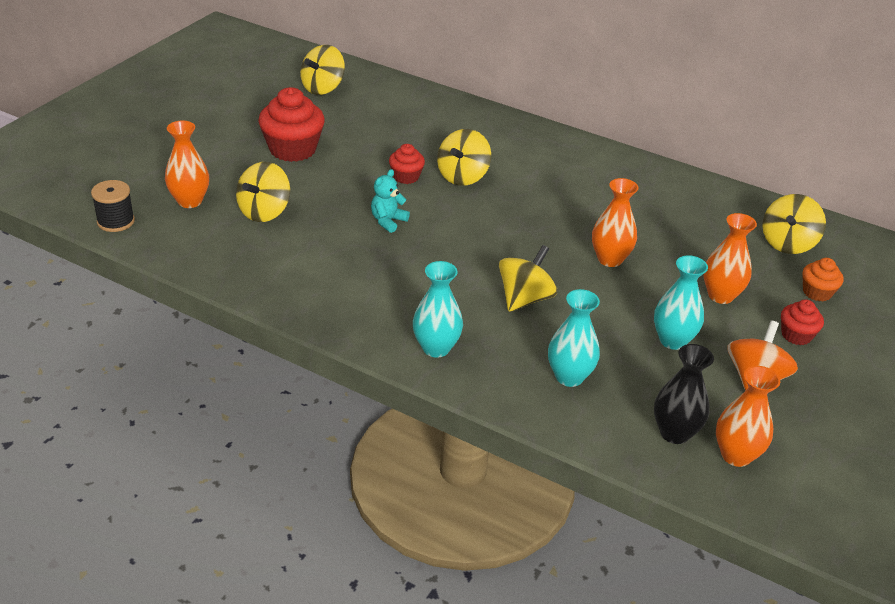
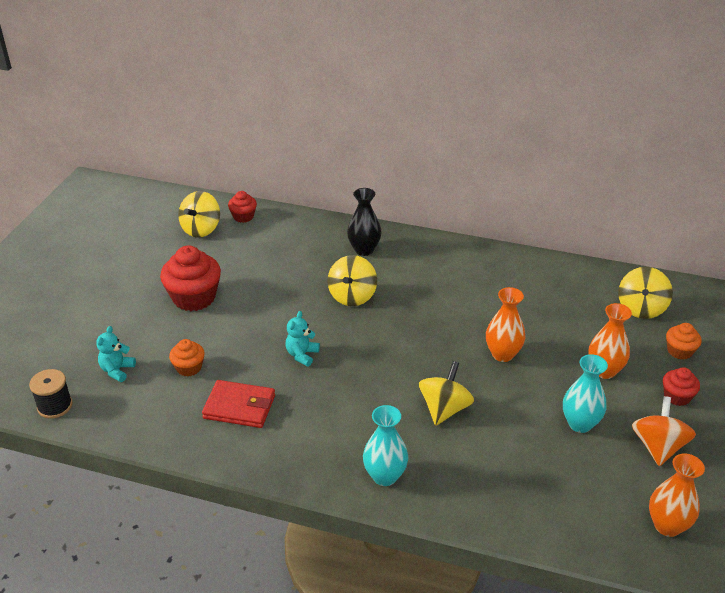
camera: 10 degrees left, 0 degrees up
orange vase [165,120,209,208] -> turquoise teddy bear [96,326,136,382]
yellow spinning top [236,162,290,222] -> orange cupcake [169,339,205,377]
red cupcake [389,144,425,184] -> red cupcake moved to [228,191,257,223]
turquoise vase [548,289,600,387] -> none
black vase [654,344,714,444] -> black vase moved to [347,188,382,256]
none -> red wallet [202,380,275,428]

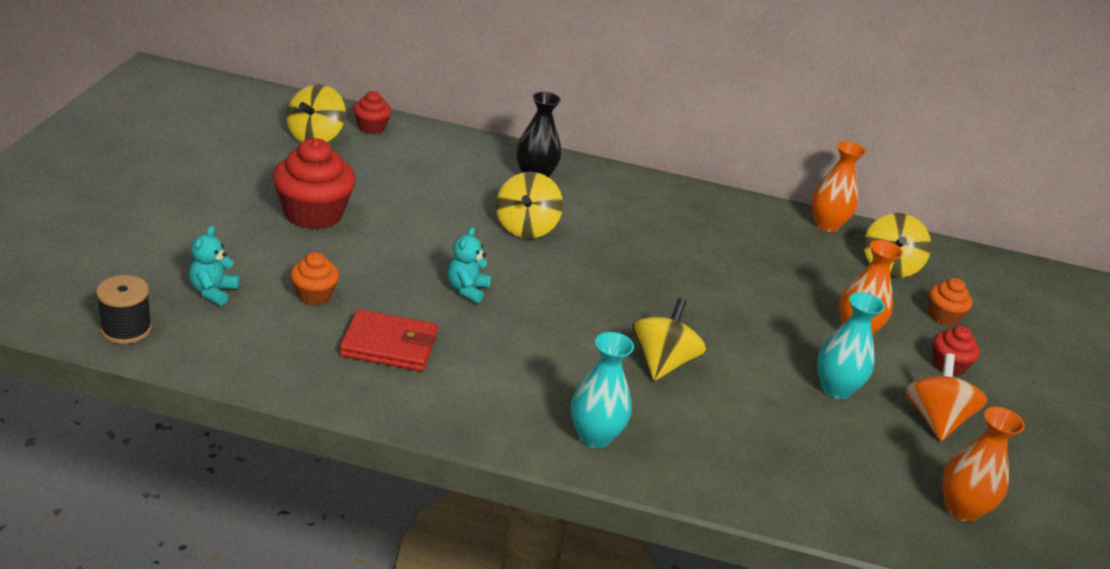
camera: 10 degrees left, 5 degrees down
orange vase [486,287,526,362] -> orange vase moved to [812,141,866,232]

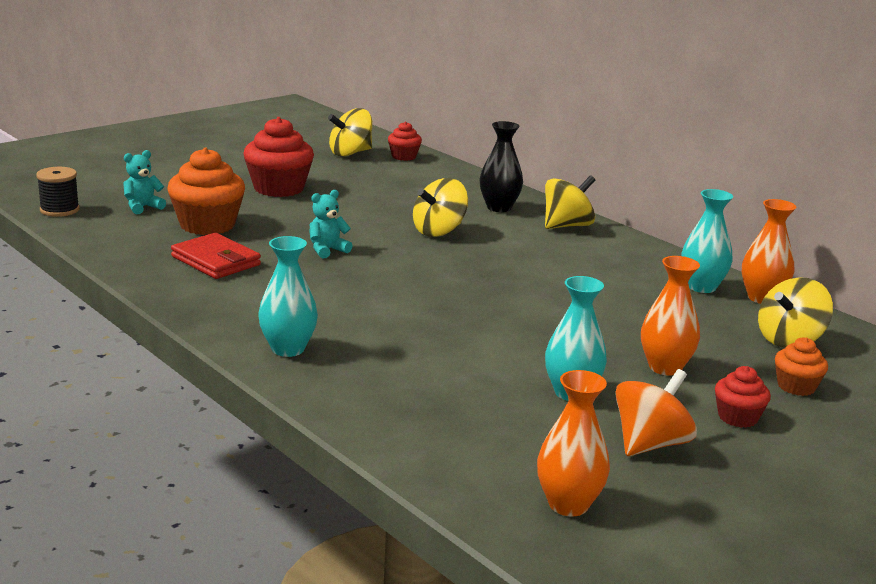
camera: 40 degrees right, 10 degrees down
orange cupcake [290,252,339,305] -> orange cupcake [167,148,245,235], size x1.85
yellow spinning top [632,298,706,381] -> yellow spinning top moved to [545,175,595,229]
none -> turquoise vase [681,189,733,293]

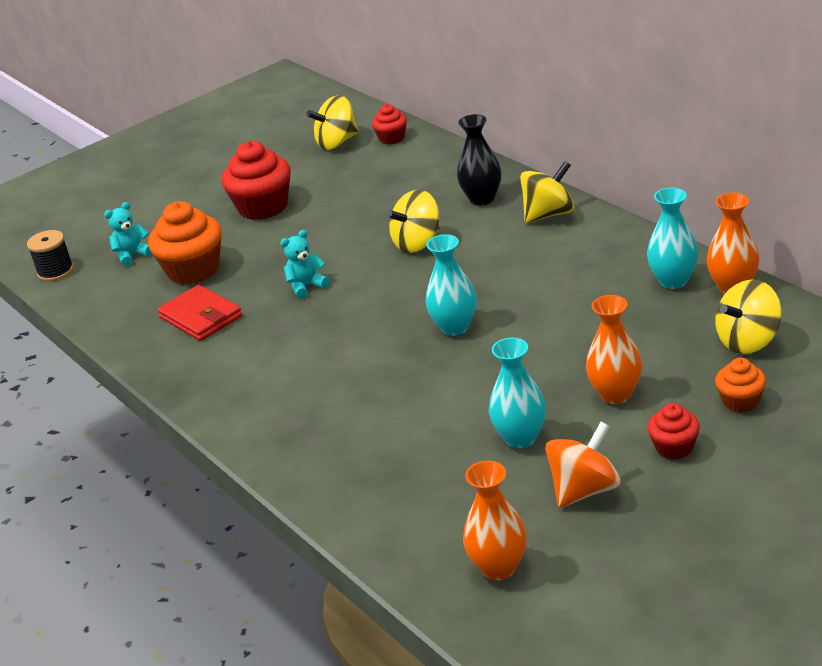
camera: 10 degrees right, 10 degrees up
turquoise vase [258,236,318,357] -> turquoise vase moved to [426,234,476,336]

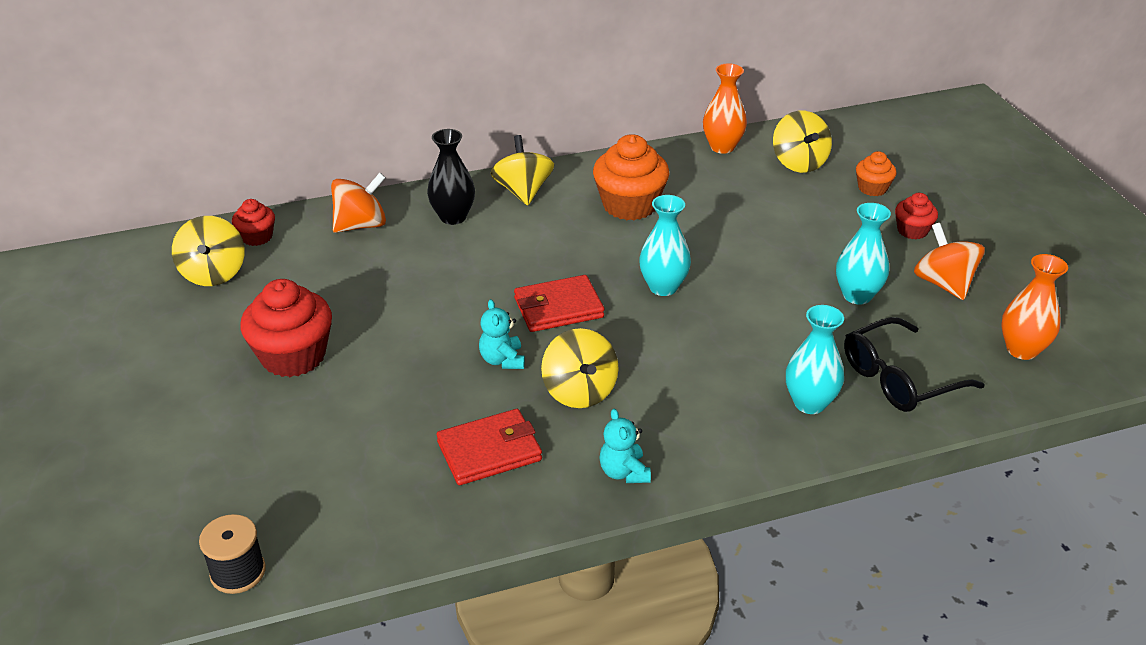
camera: 75 degrees left, 5 degrees up
turquoise teddy bear [104,202,152,267] -> turquoise teddy bear moved to [599,409,651,483]
orange cupcake [148,201,222,285] -> orange cupcake moved to [593,134,669,220]
yellow spinning top [386,190,440,253] -> yellow spinning top moved to [541,328,619,408]
orange vase [586,295,642,404] -> none
turquoise vase [647,188,698,289] -> turquoise vase moved to [786,305,844,414]
none -> orange spinning top [331,173,386,233]
none -> red wallet [514,275,604,332]
none -> black glasses [844,317,985,412]

